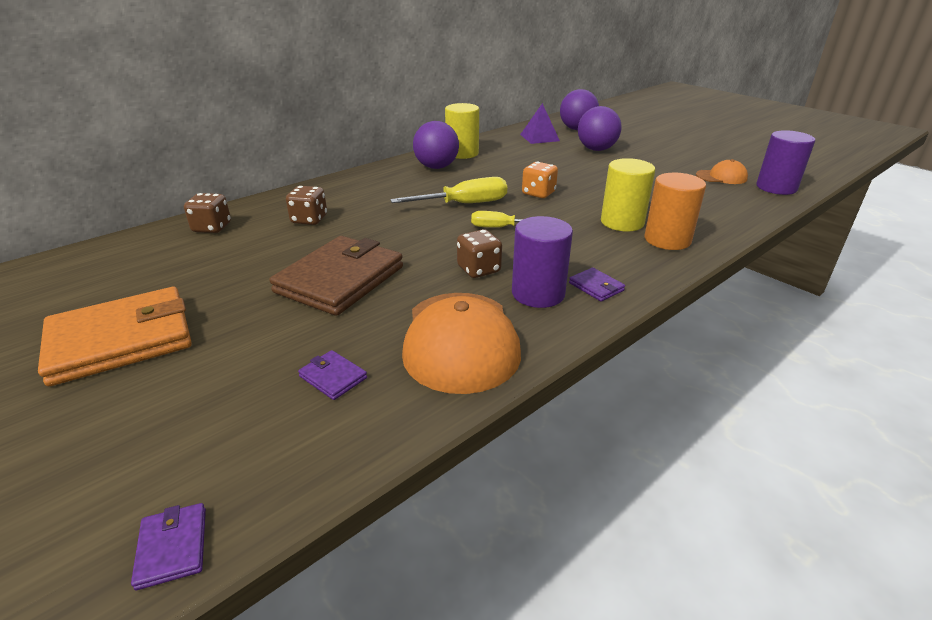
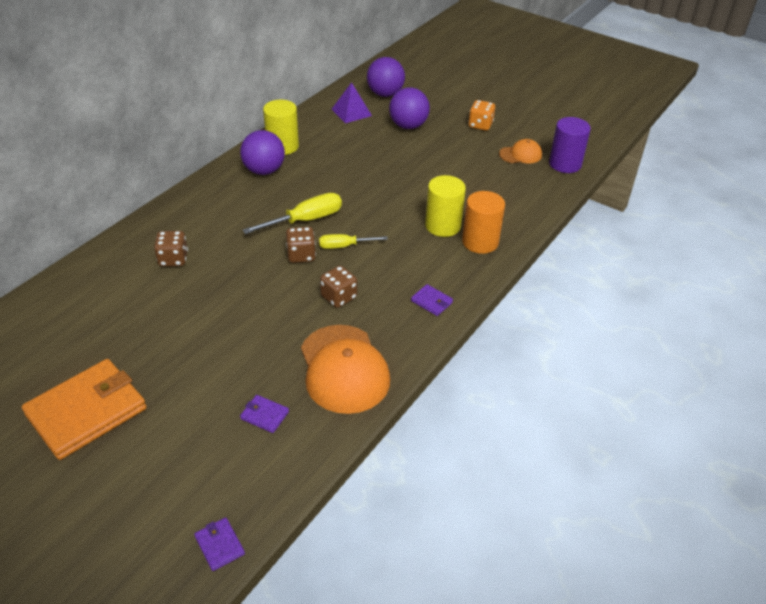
camera: 15 degrees left, 10 degrees up
brown dice [184,193,231,233] -> brown dice moved to [286,227,316,263]
brown wallet [269,236,403,316] -> none
purple cylinder [512,216,573,308] -> none
orange dice [522,162,558,198] -> orange dice moved to [468,100,495,131]

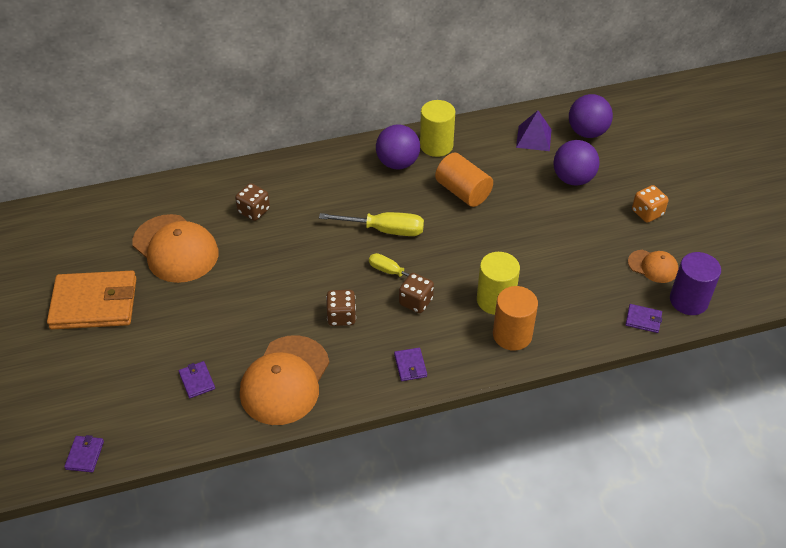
camera: 40 degrees right, 5 degrees up
brown dice [286,227,316,263] -> brown dice moved to [399,273,434,313]
none -> orange cap [132,214,218,283]
none -> orange cylinder [435,152,493,207]
none -> purple wallet [625,304,662,333]

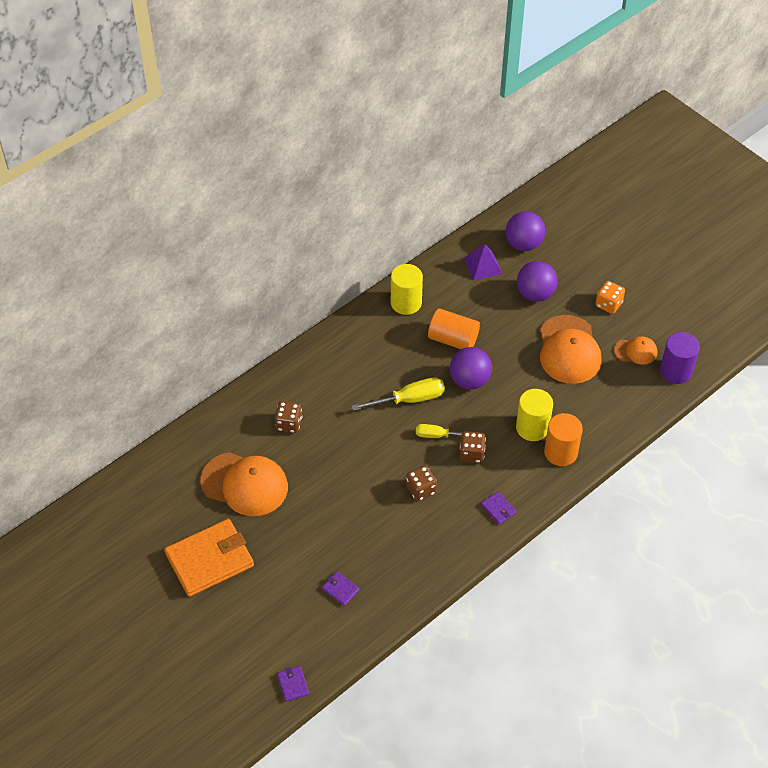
camera: 25 degrees left, 5 degrees up
orange cap [240,335,329,425] -> orange cap moved to [540,315,602,384]
purple ball [376,125,420,169] -> purple ball moved to [450,347,492,390]
purple wallet [625,304,662,333] -> none

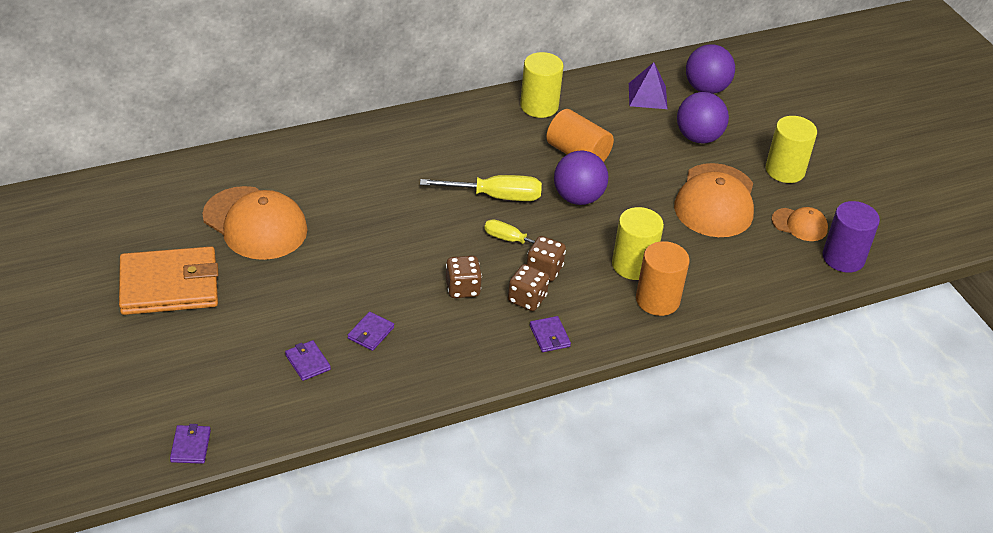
camera: 15 degrees right, 10 degrees down
brown dice [275,401,302,433] -> brown dice moved to [508,264,549,311]
orange dice [596,281,625,314] -> yellow cylinder [766,116,817,183]
none -> purple wallet [348,312,394,351]

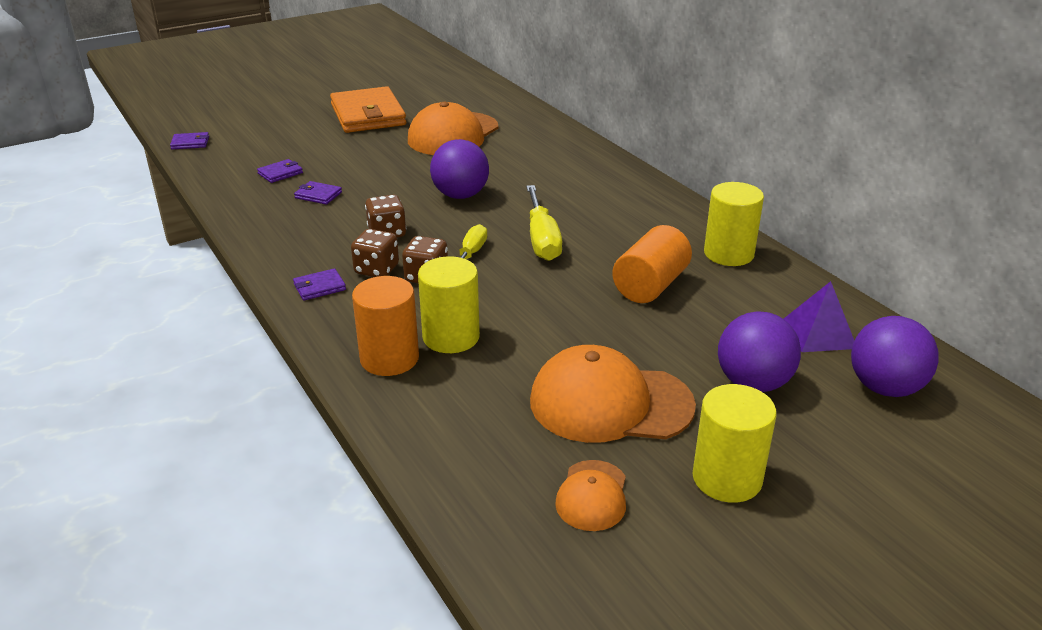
camera: 85 degrees right, 10 degrees down
purple ball [554,150,608,205] -> purple ball moved to [430,139,489,199]
purple cylinder [823,201,880,273] -> none

